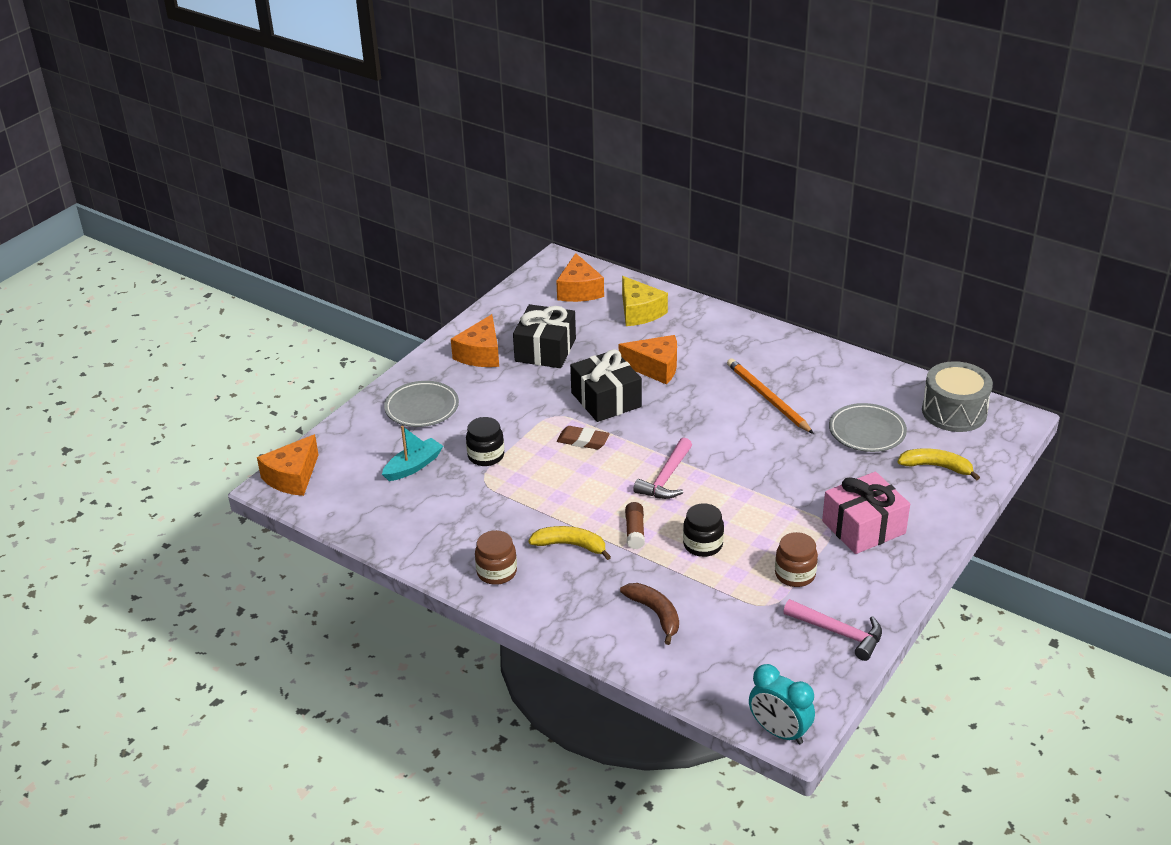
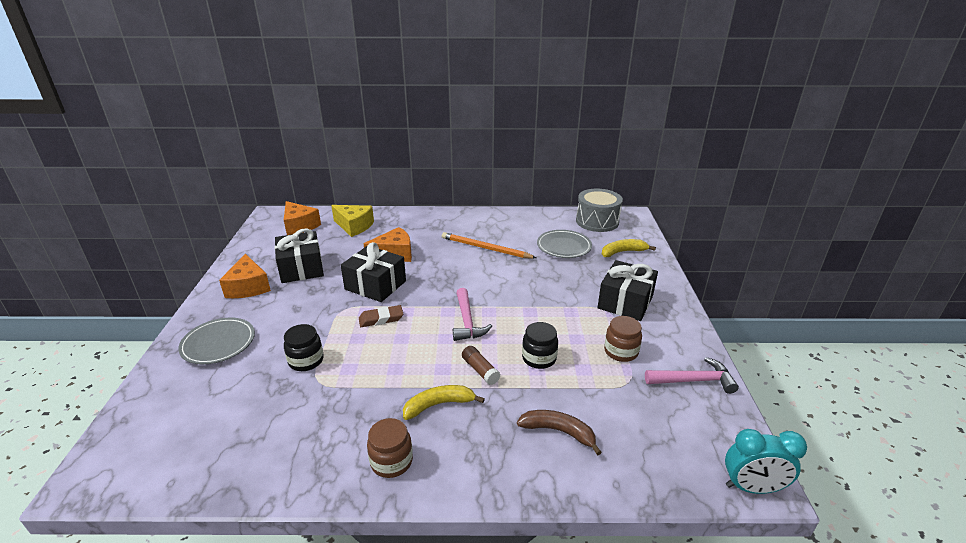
camera: 35 degrees left, 5 degrees down
orange cheese [257,434,319,496] -> none
turquoise boat [382,426,443,481] -> none
pink gift [822,472,910,554] -> black gift [597,260,658,321]

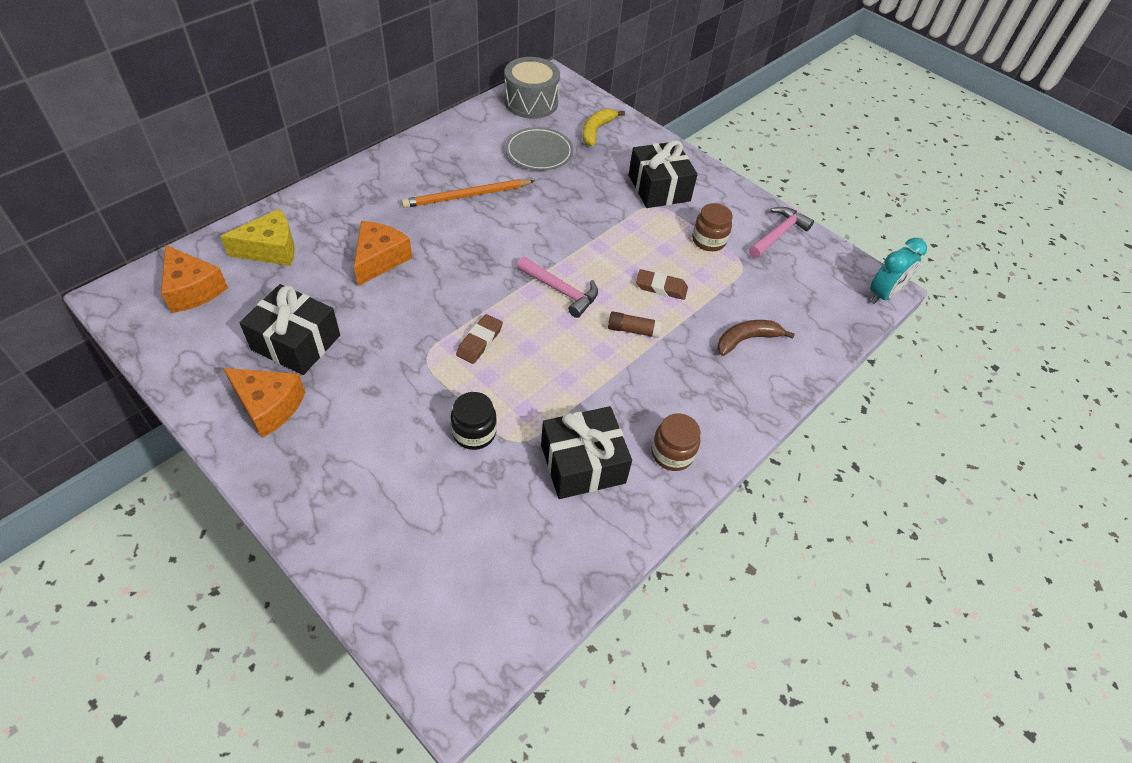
camera: 50 degrees left, 20 degrees up
grey plate [178,317,255,365] -> none
orange cheese [284,201,321,235] -> orange cheese turned 45 degrees clockwise [161,245,228,313]
black gift [341,242,406,302] -> black gift moved to [541,406,632,499]
yellow banana [403,385,485,420] -> none
black jar [522,322,558,369] -> brown eraser [636,269,688,300]

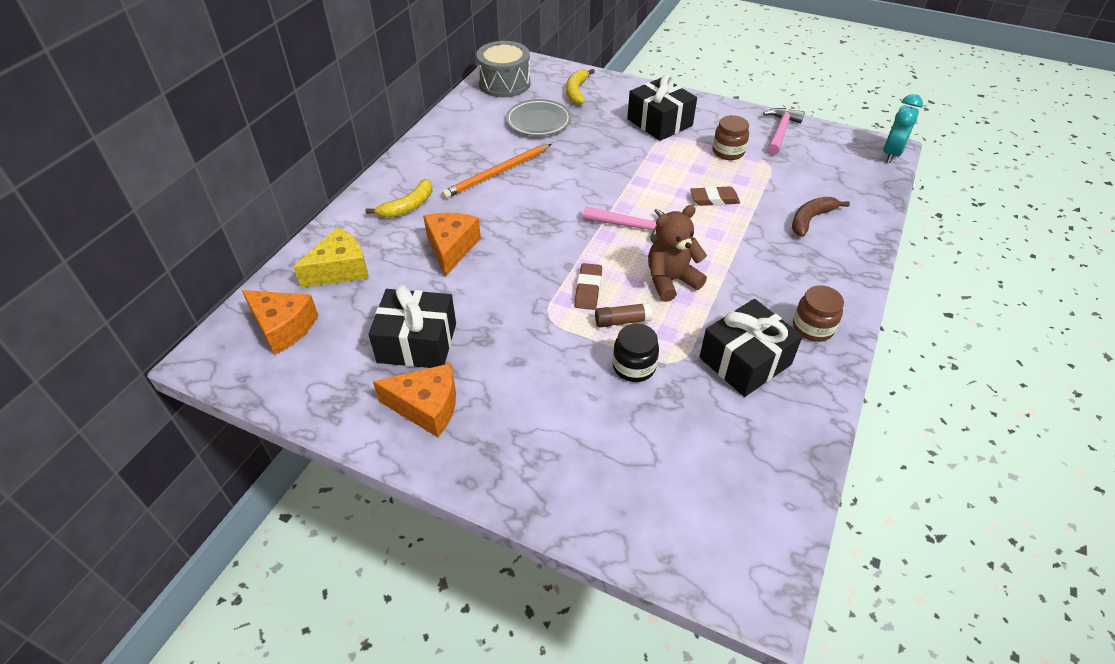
camera: 15 degrees left, 5 degrees down
brown glue stick [608,311,662,338] -> brown glue stick moved to [595,303,652,328]
none -> yellow banana [365,178,433,218]
none -> brown teddy bear [648,205,707,302]

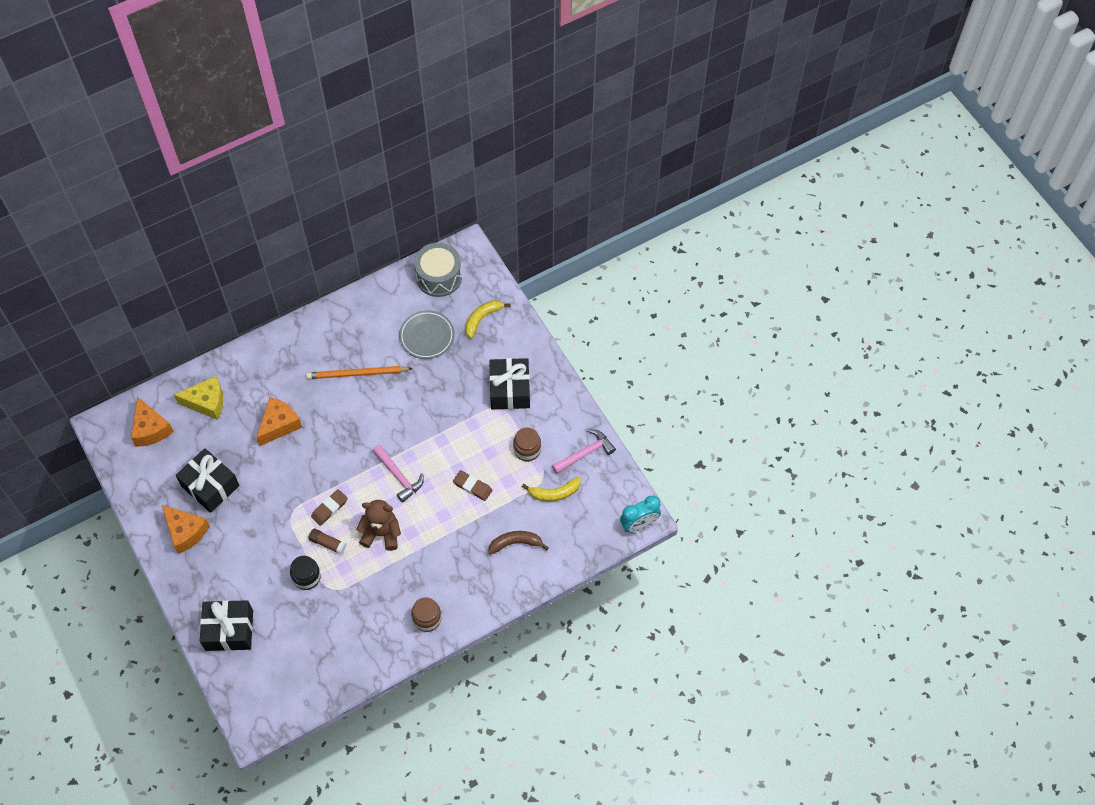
camera: 35 degrees right, 15 degrees up
yellow banana [365,178,433,218] -> yellow banana moved to [522,477,581,502]
black gift [699,299,803,397] -> black gift moved to [200,600,253,651]

